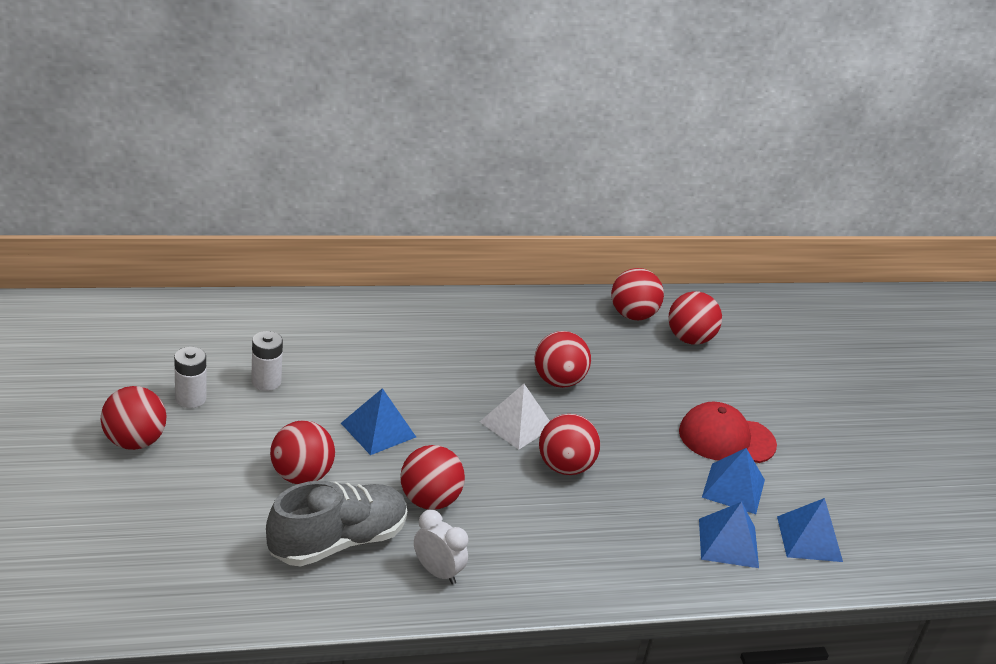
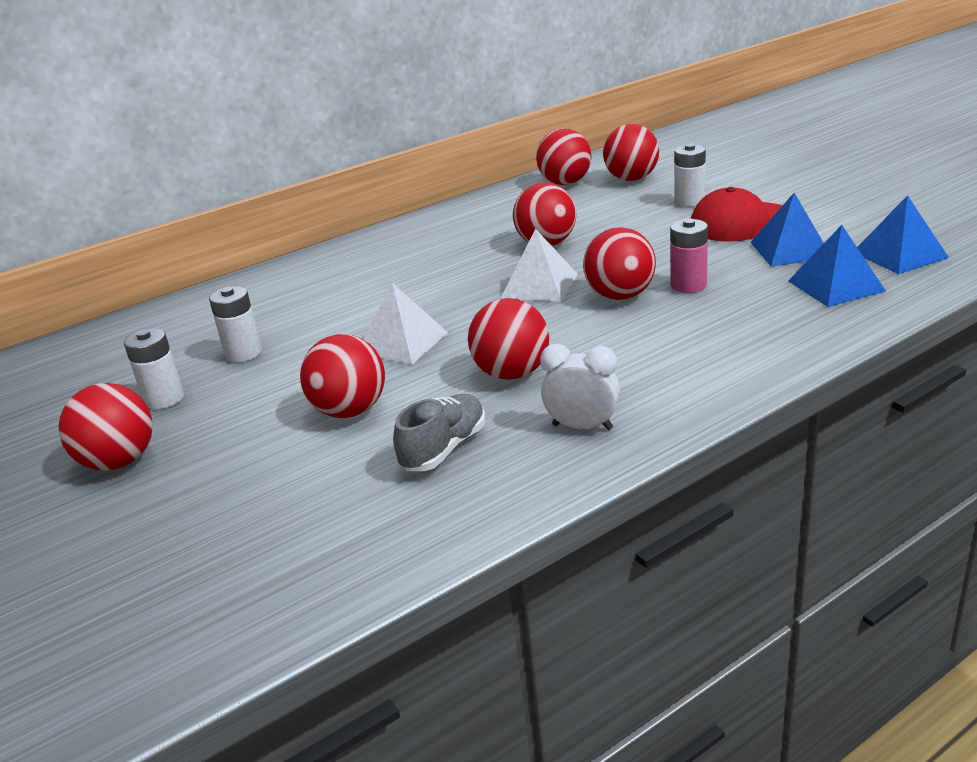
camera: 15 degrees left, 5 degrees down
grey shoe [266,481,407,567] -> grey shoe [393,394,486,471], size x0.60
blue pyramid [341,388,416,455] -> white pyramid [363,283,448,365]
none -> pink battery [670,219,708,293]
none -> white battery [674,144,706,207]

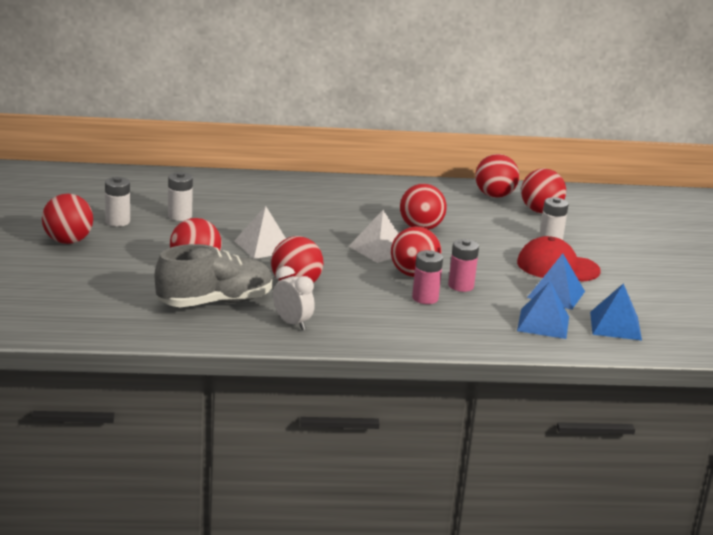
camera: 25 degrees right, 5 degrees down
grey shoe [393,394,486,471] -> grey shoe [155,244,273,307], size x1.65
none -> pink battery [412,250,443,304]

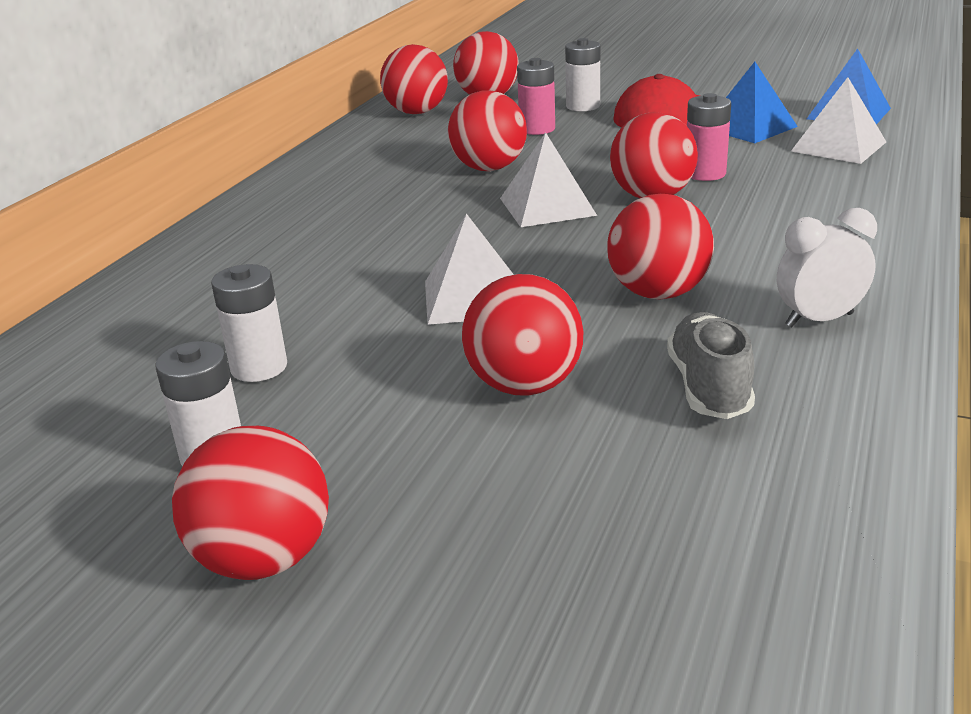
camera: 60 degrees left, 5 degrees up
grey shoe [155,244,273,307] -> grey shoe [667,312,755,419], size x0.60
pink battery [412,250,443,304] -> pink battery moved to [517,58,555,135]
blue pyramid [517,281,569,339] -> white pyramid [791,77,886,164]

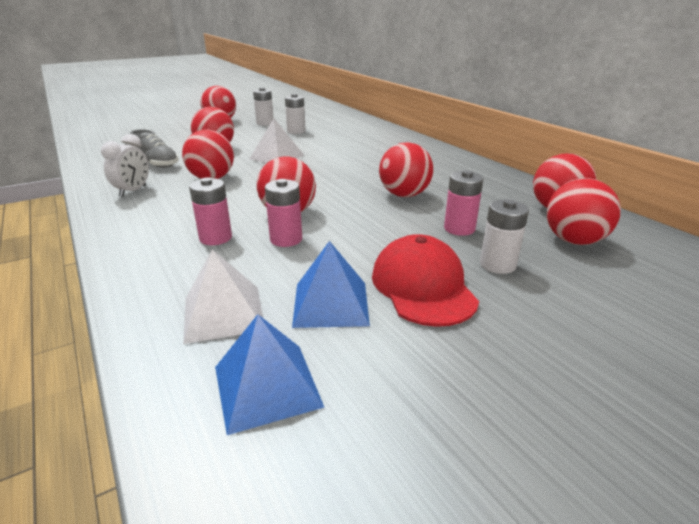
camera: 125 degrees right, 0 degrees up
white pyramid [500,132,597,227] -> none
none -> pink battery [189,177,232,245]

